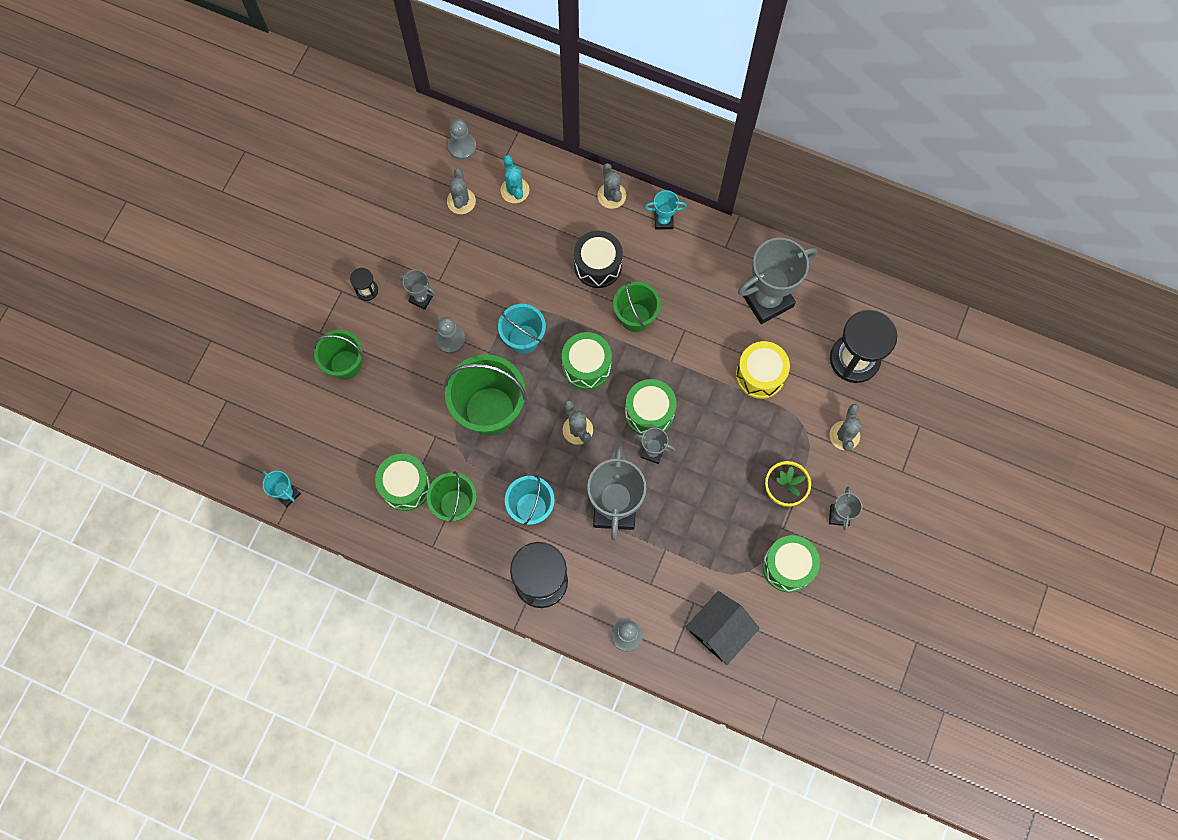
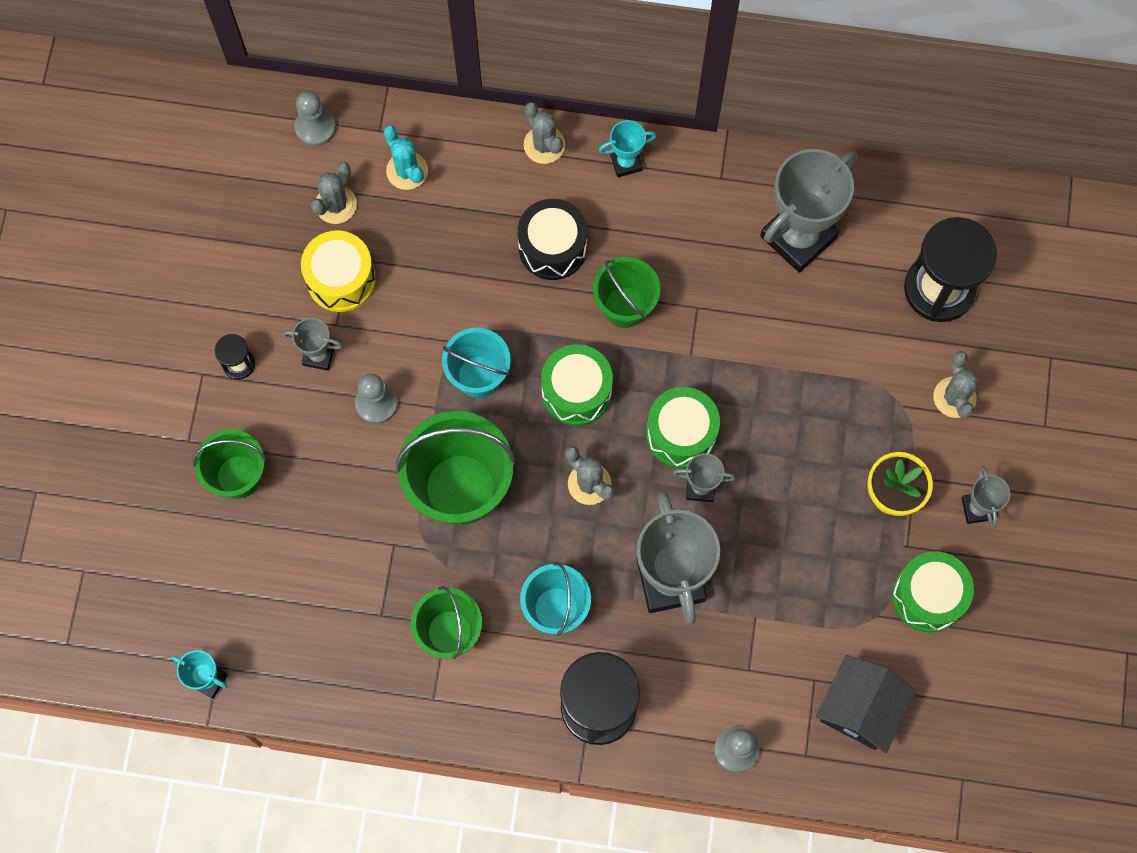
camera: 15 degrees left, 0 degrees up
green drum [375,454,431,511] -> none
grey cactus [447,168,476,214] -> grey cactus turned 45 degrees clockwise [311,162,357,224]
yellow drum [736,341,790,399] -> yellow drum moved to [301,230,376,312]

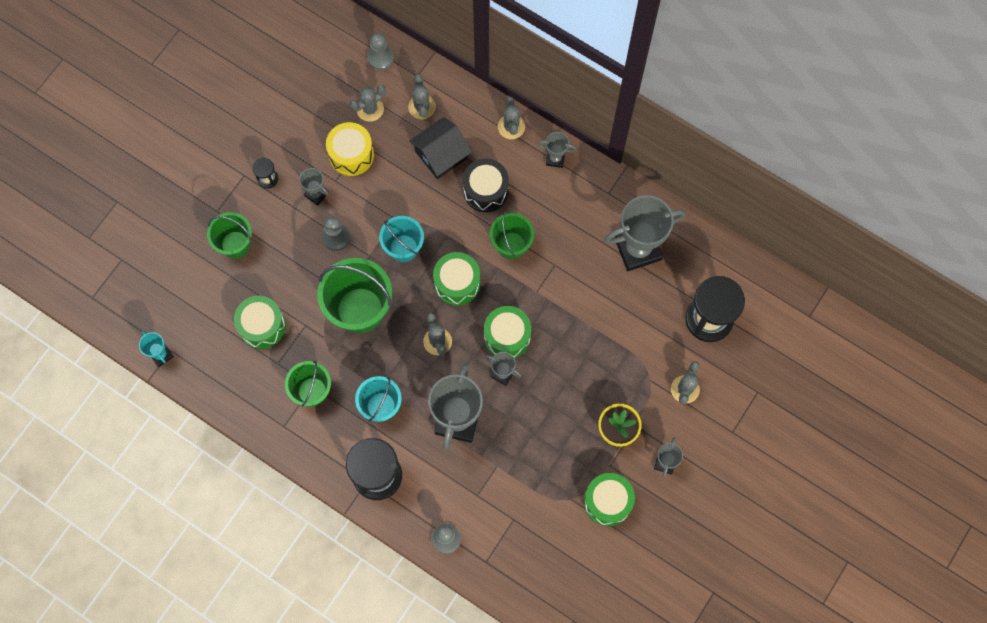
camera: 25 degrees right, 0 degrees up
turquoise cactus [383,125,428,190] -> grey cactus [408,74,436,119]
turquoise trophy [599,120,656,177] -> grey trophy [537,132,577,168]
black house [816,655,916,753] -> black house moved to [409,117,472,179]
none -> green drum [234,296,286,349]

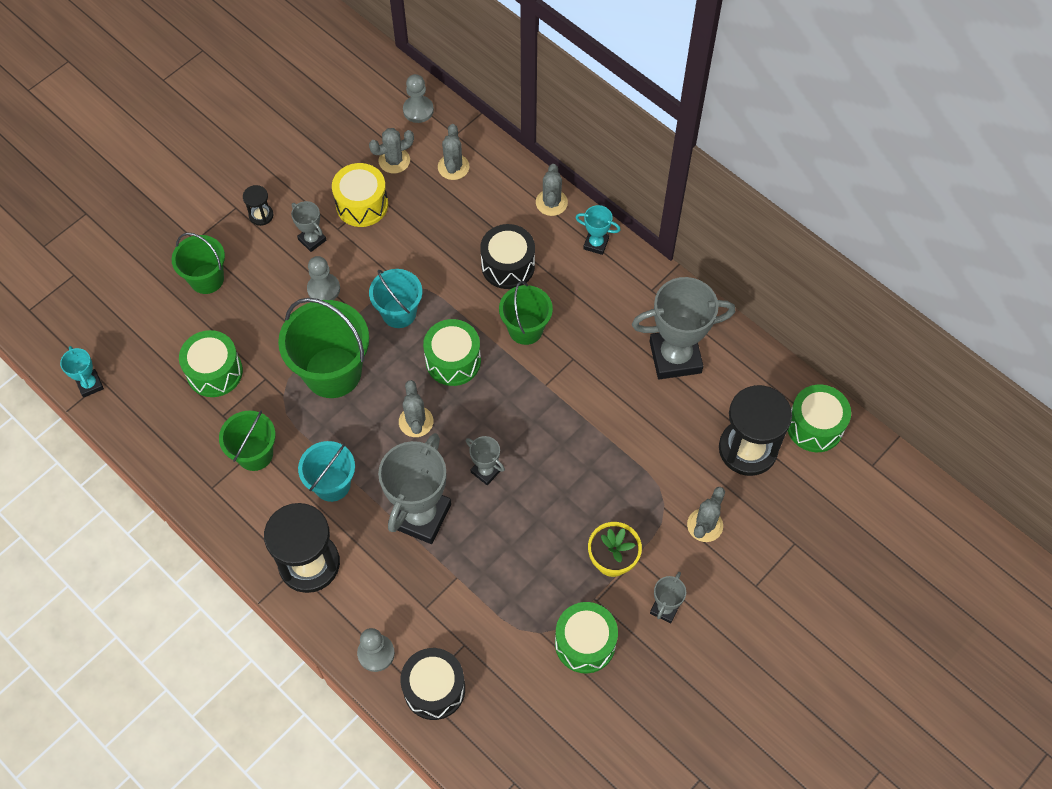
camera: 10 degrees right, 10 degrees down
black house [409,117,472,179] -> none
green drum [484,306,531,358] -> green drum moved to [788,385,851,452]
grey trophy [537,132,577,168] -> turquoise trophy [575,205,621,255]
none -> black drum [400,648,465,720]

